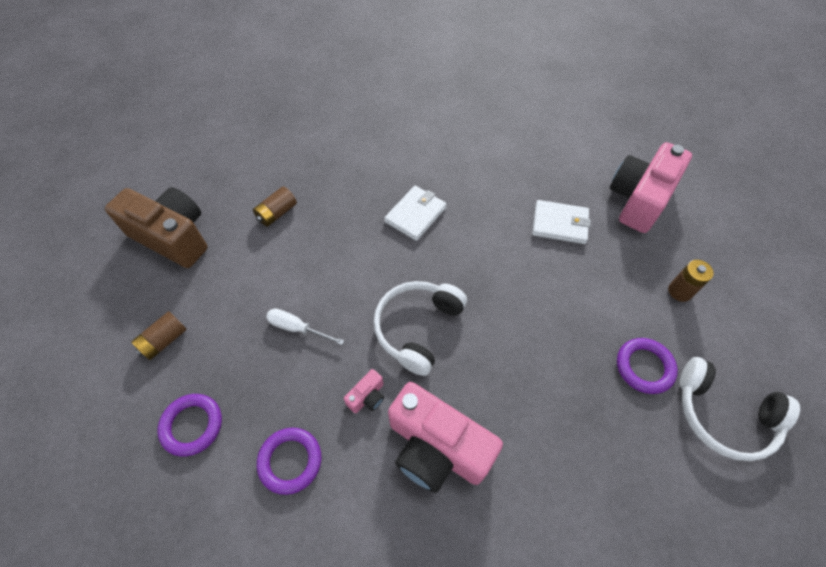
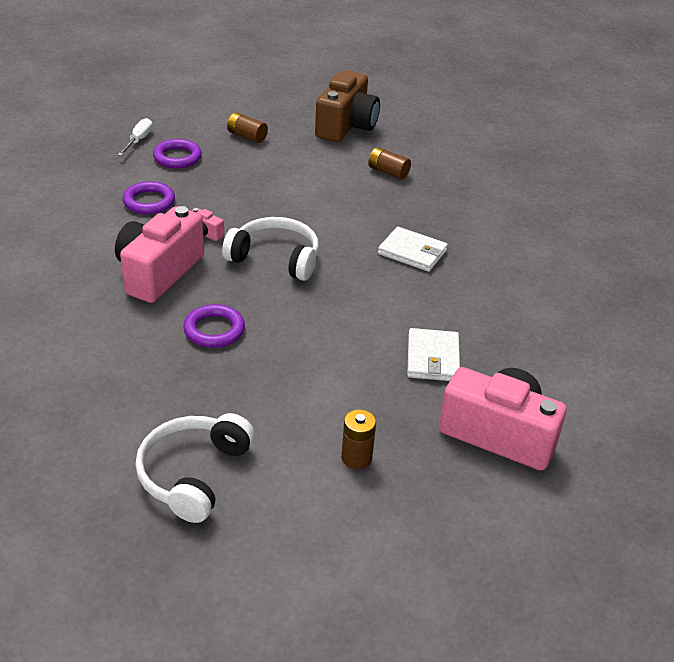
camera: 80 degrees right, 20 degrees down
white screwdriver [266,308,344,345] -> white screwdriver moved to [118,118,153,156]
purple ring [617,338,678,394] -> purple ring moved to [183,304,245,348]

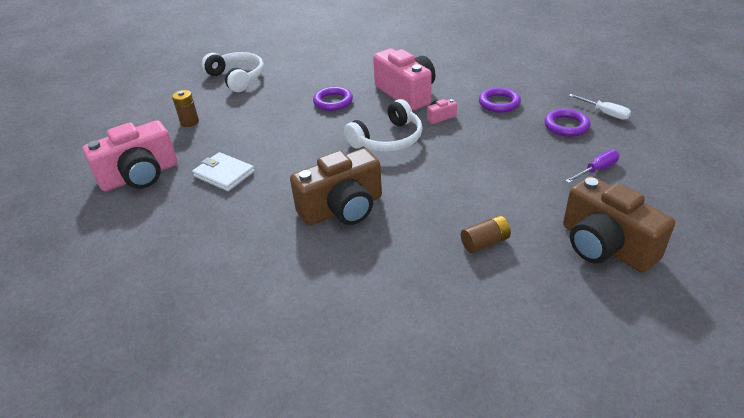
camera: 125 degrees right, 0 degrees up
brown battery [227,113,268,143] -> purple screwdriver [565,150,620,183]
white wallet [378,227,448,272] -> brown camera [290,148,382,226]

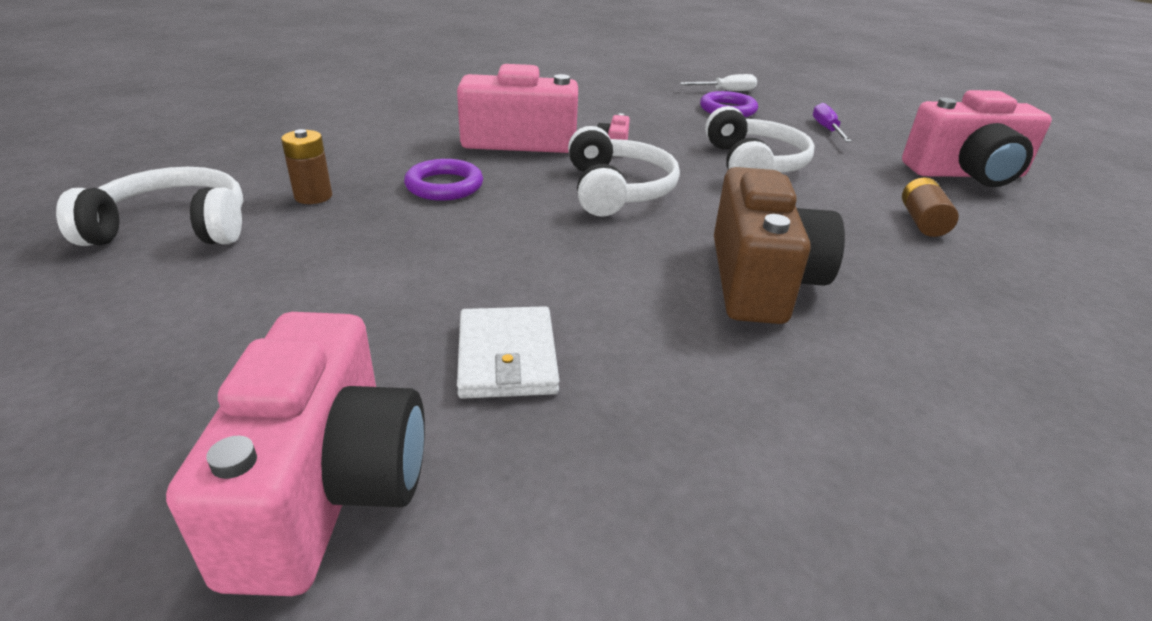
camera: 60 degrees left, 5 degrees down
brown battery [172,90,199,127] -> brown battery moved to [281,129,332,204]
white wallet [192,152,255,191] -> white wallet turned 75 degrees counterclockwise [457,306,559,399]
purple ring [479,87,521,113] -> none
brown camera [563,176,675,273] -> pink camera [902,90,1052,187]
none -> white headphones [705,106,815,173]

